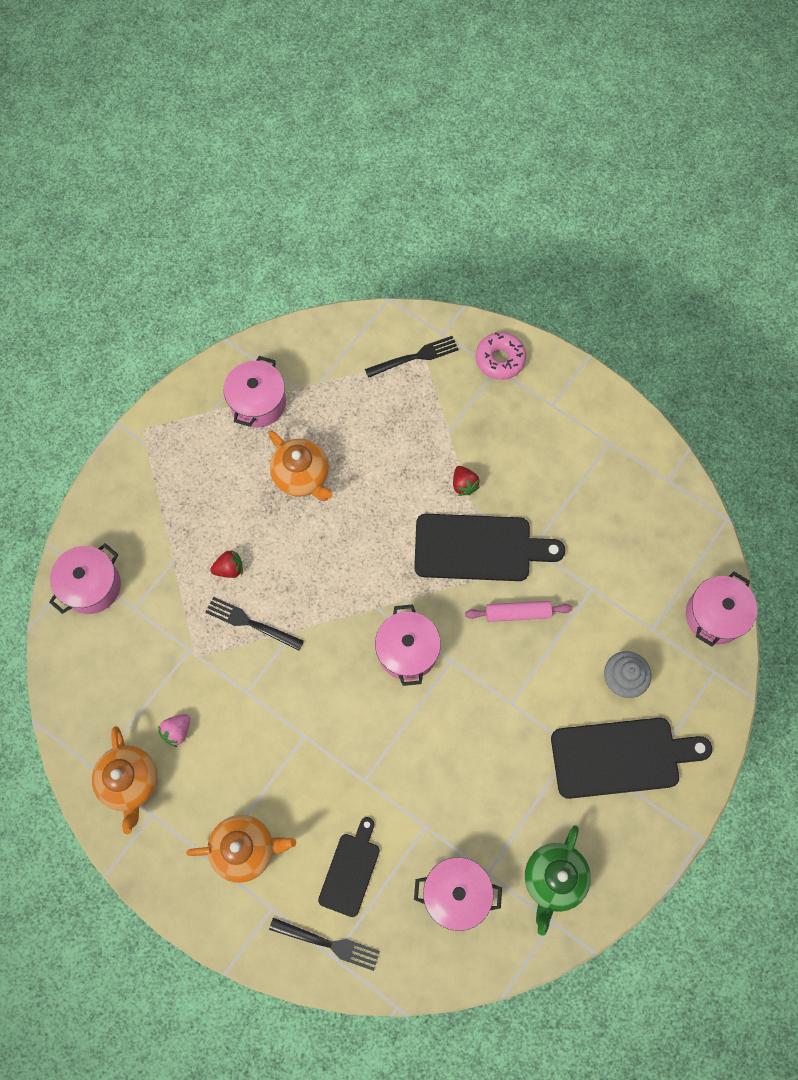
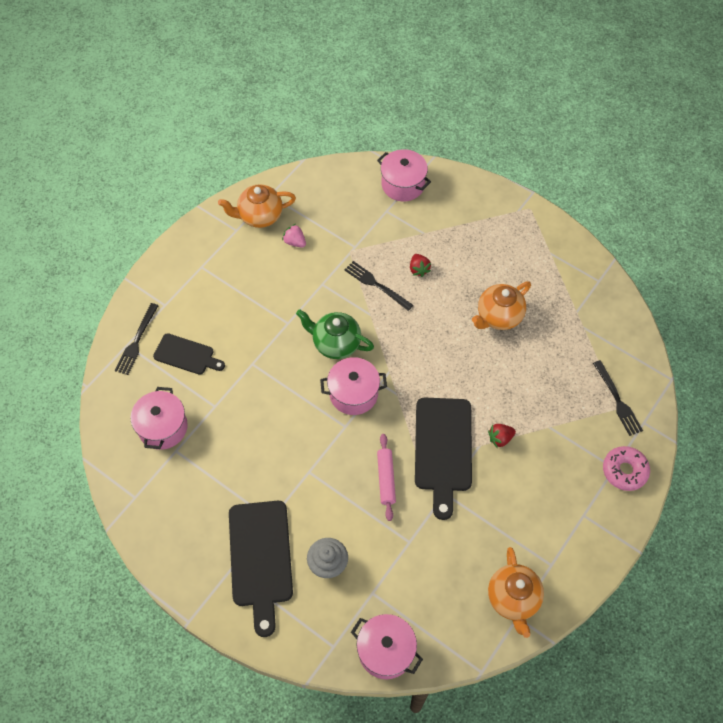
camera: 90 degrees right, 10 degrees down
orange teapot [186,815,296,883] -> orange teapot moved to [488,547,544,638]
black fork [205,597,304,650] -> black fork turned 75 degrees counterclockwise [345,261,413,311]
pink pot [224,356,286,428] -> none
green teapot [525,825,591,936] -> green teapot moved to [296,309,374,359]

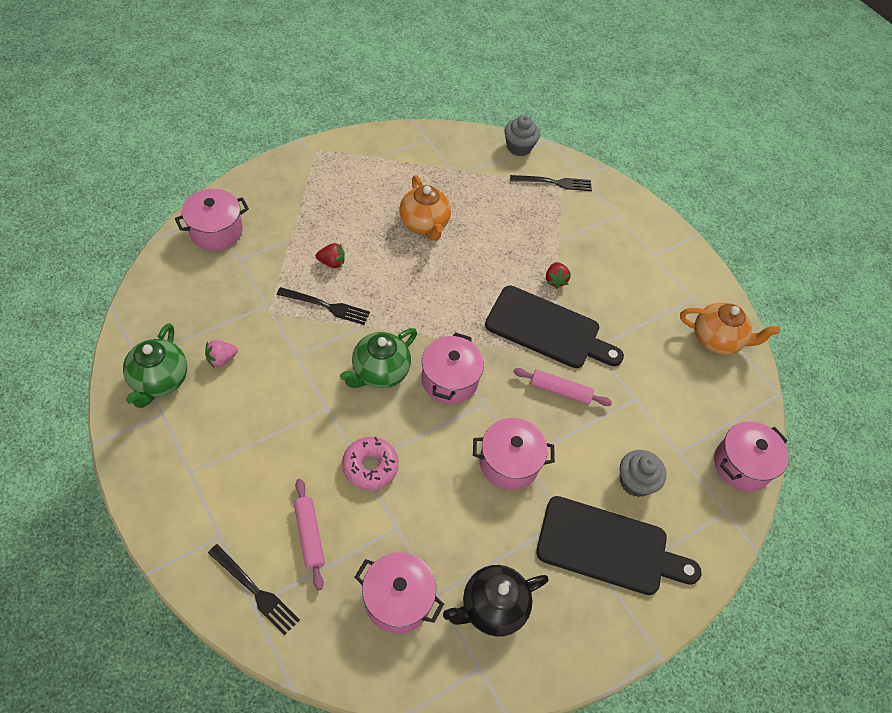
camera: 75 degrees left, 5 degrees down
black cutting board [153,333,225,375] -> pink rolling pin [294,479,325,591]
orange teapot [218,184,296,228] -> green teapot [123,323,187,408]
black fork [345,261,413,311] -> black fork turned 135 degrees counterclockwise [277,287,370,325]
pink donut [603,446,650,491] -> pink donut moved to [342,437,399,490]
none -> black teapot [443,565,549,637]
none -> pink pot [473,418,555,490]
none -> grey cupcake [504,115,540,156]

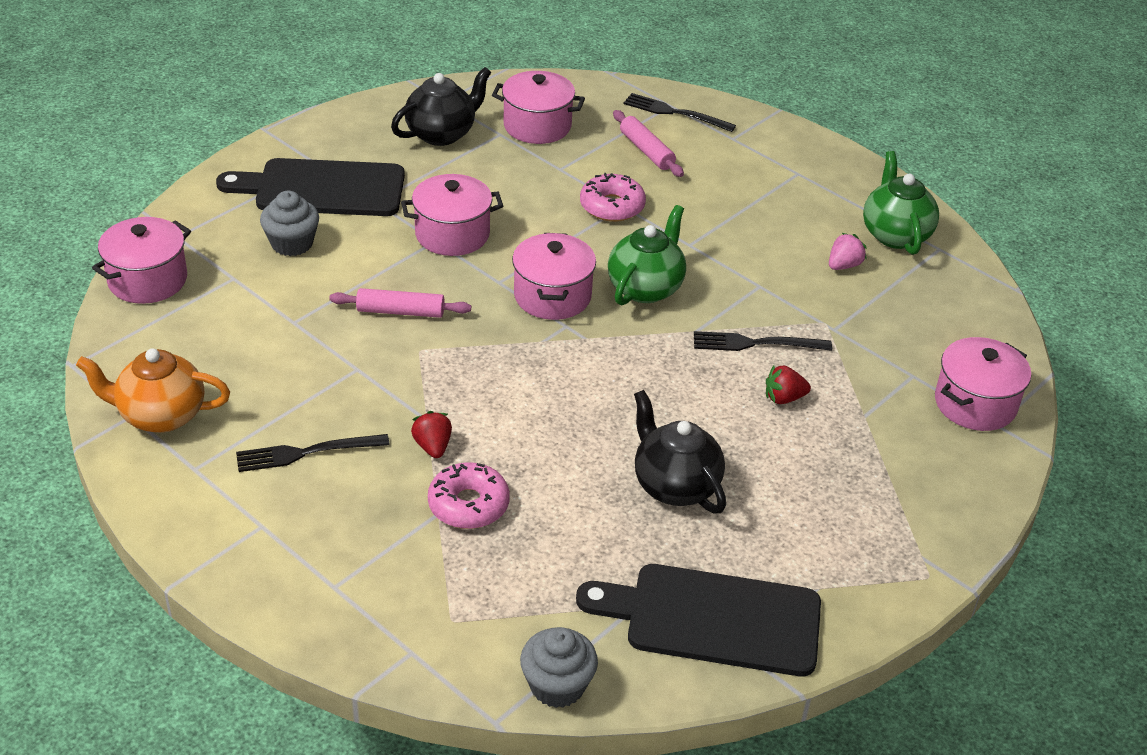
camera: 170 degrees right, 15 degrees down
orange teapot [399,175,451,241] -> black teapot [634,390,726,514]
black cutting board [485,285,624,368] -> black cutting board moved to [576,564,821,676]
black fork [510,175,592,191] -> black fork moved to [236,434,390,472]
none -> pink donut [428,463,510,529]

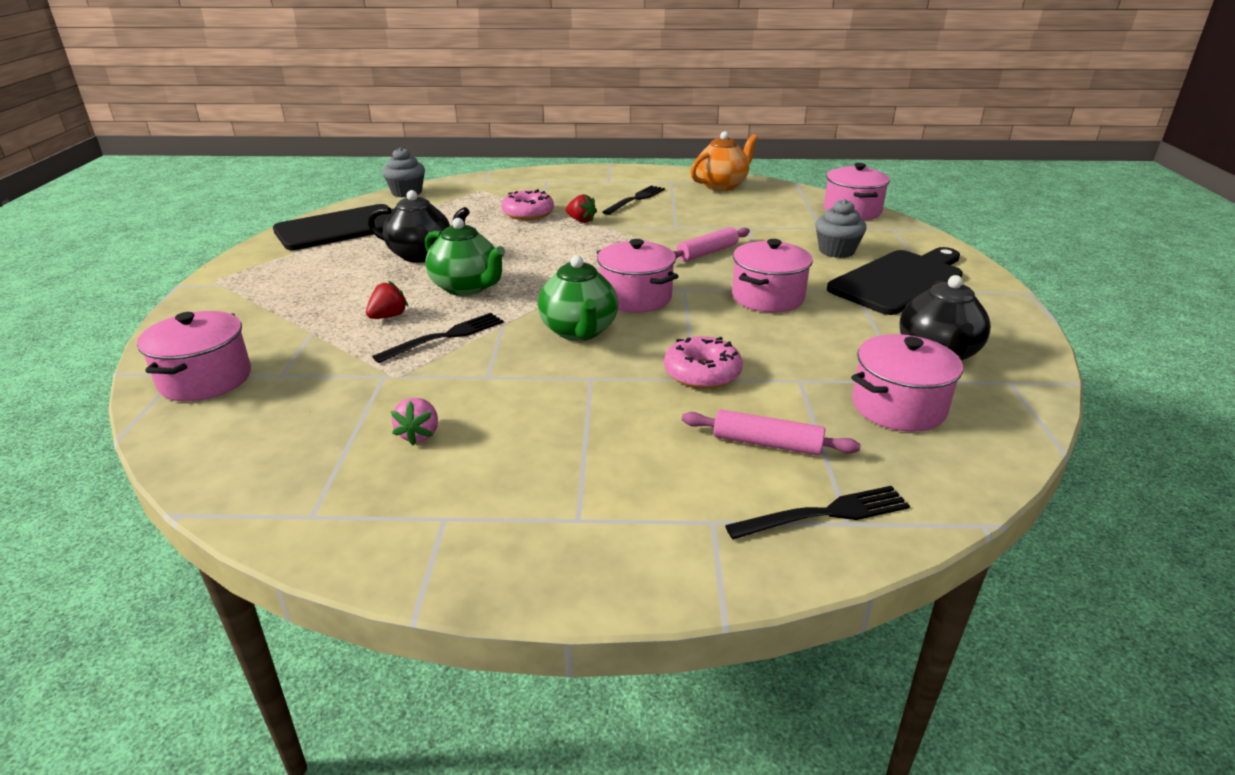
camera: 140 degrees right, 10 degrees down
green teapot [863,151,939,255] -> green teapot moved to [425,218,505,296]

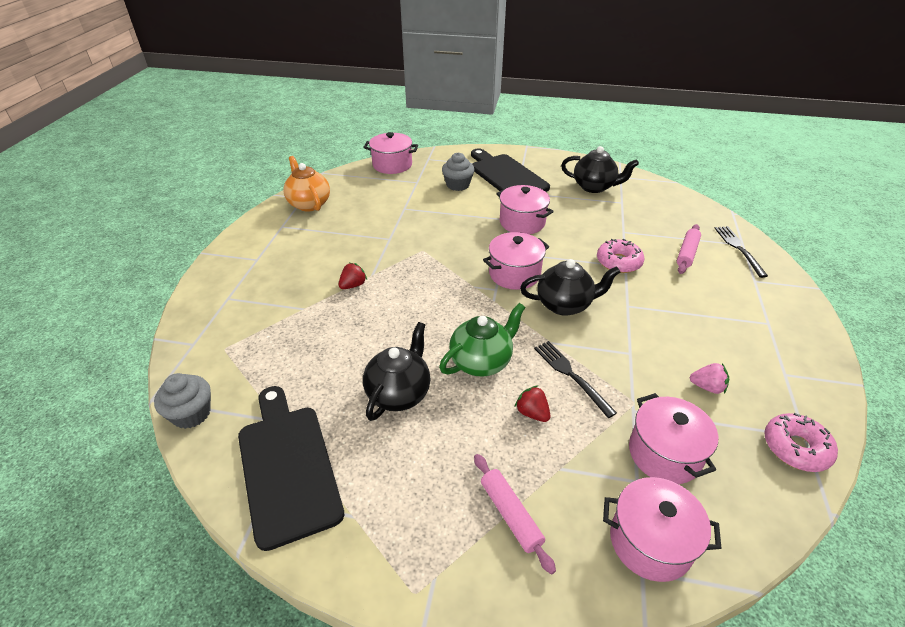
camera: 80 degrees left, 10 degrees up
pink donut [501,189,554,220] -> pink donut moved to [764,413,838,472]
green teapot [538,255,618,341] -> black teapot [520,259,620,316]
black fork [603,185,665,215] -> none
pink rolling pin [673,227,750,261] -> pink rolling pin moved to [474,454,556,574]
pink pot [851,334,963,432] -> pink pot moved to [629,393,718,484]

